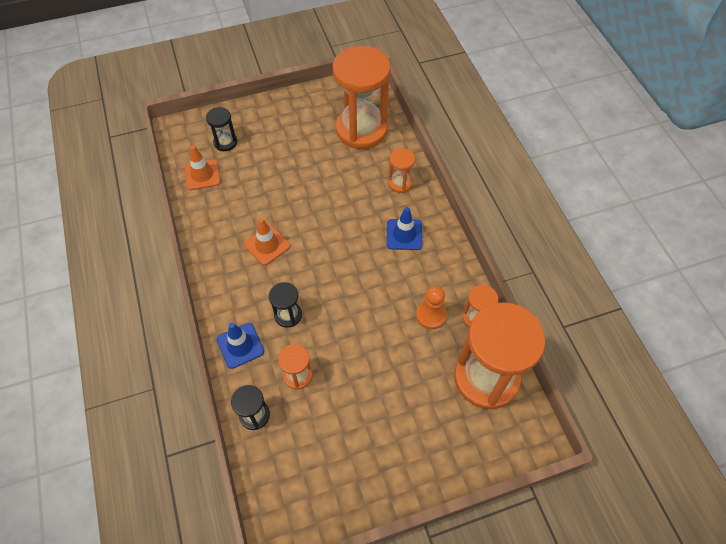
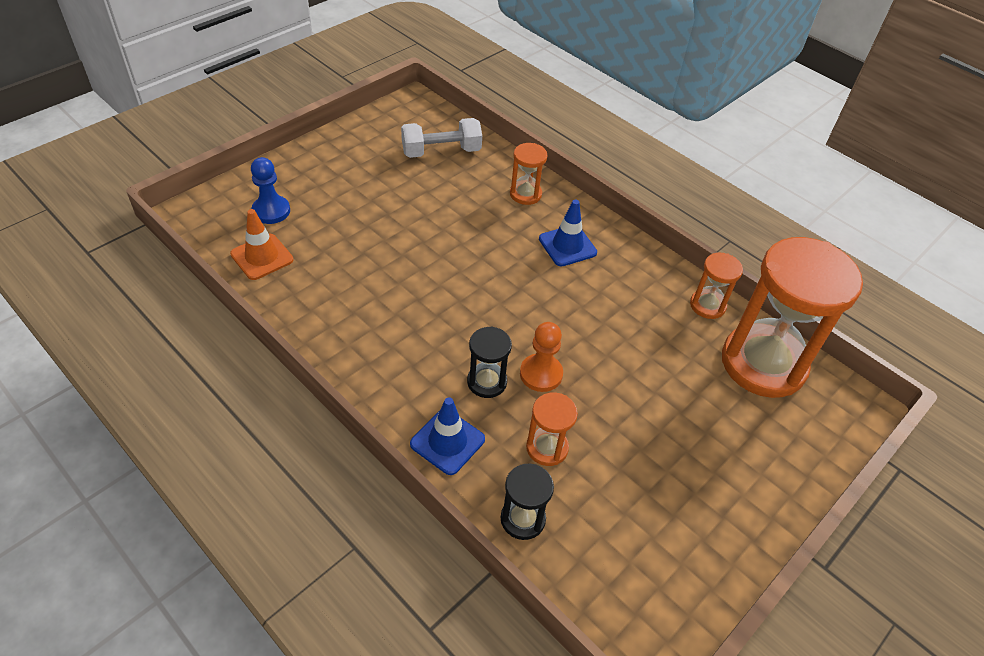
camera: 30 degrees left, 10 degrees down
black hourglass [206,107,237,151] -> blue pawn [251,157,290,224]
orange traffic cone [244,218,290,265] -> none
orange hourglass [333,46,391,149] -> white dumbbell [401,118,482,158]
orange pawn [416,286,447,329] -> orange pawn moved to [520,322,563,392]

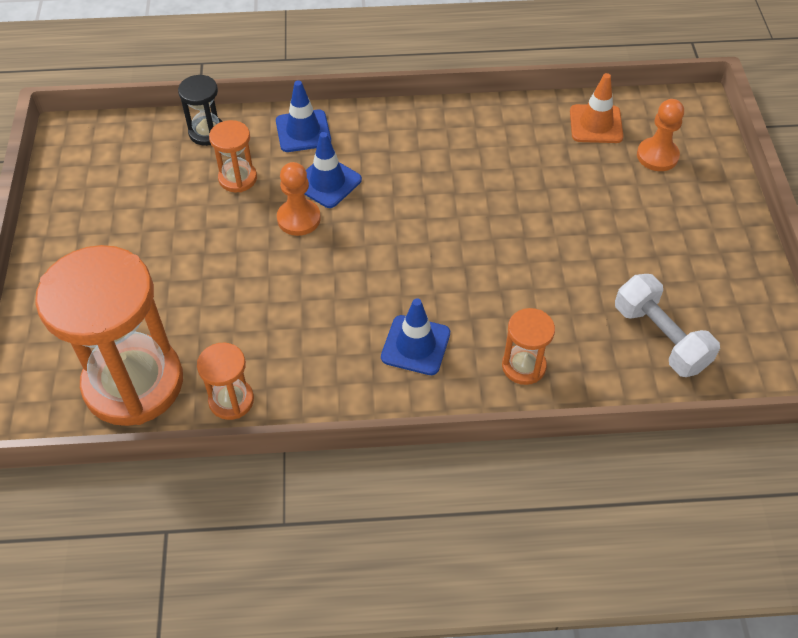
camera: 135 degrees right, 5 degrees up
blue pawn [251,157,290,224] -> orange pawn [637,99,684,171]
white dumbbell [401,118,482,158] -> white dumbbell turned 60 degrees counterclockwise [615,274,720,377]
black hourglass [467,326,512,398] -> blue traffic cone [304,132,362,208]

